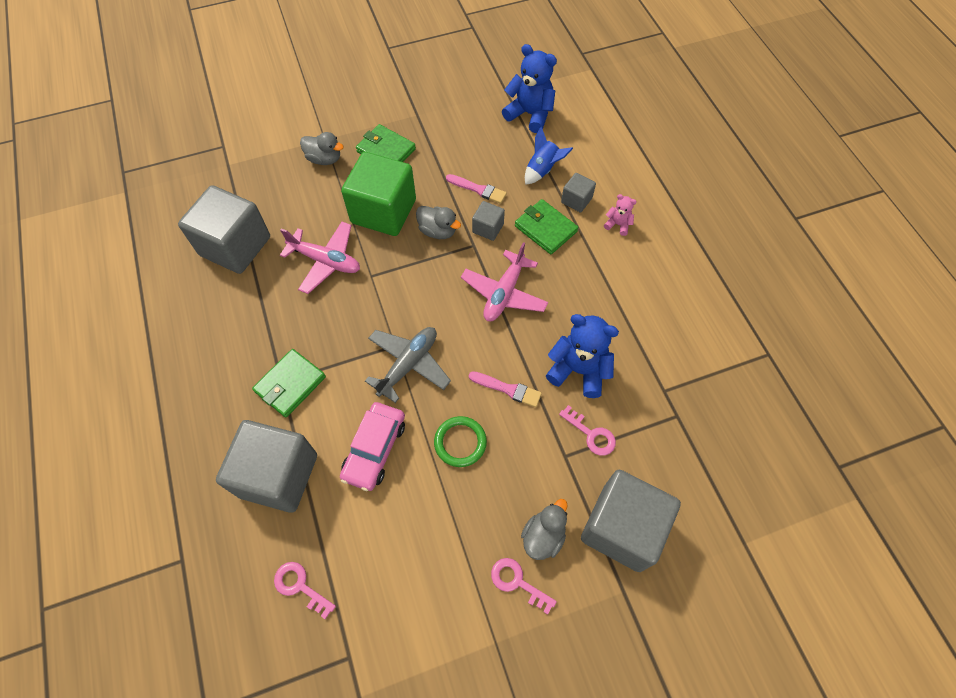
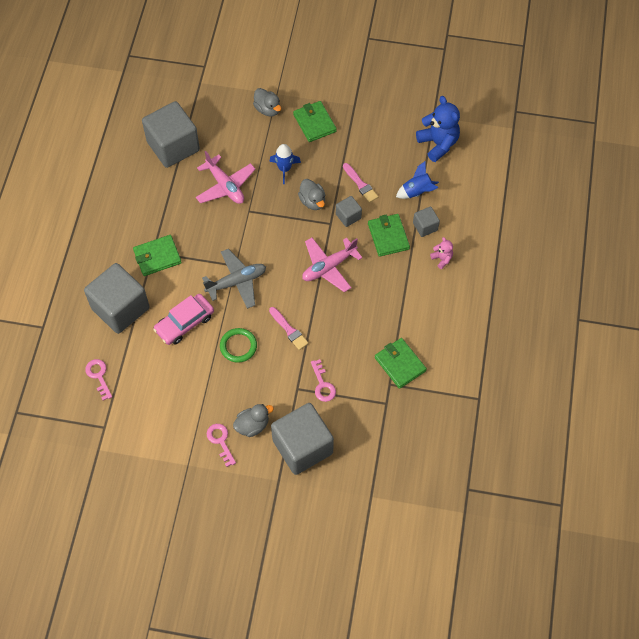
camera: 30 degrees right, 0 degrees up
green cube [341,152,416,236] -> blue rocket [270,144,301,184]
blue teddy bear [546,314,619,398] -> none
none -> green wallet [375,338,427,389]

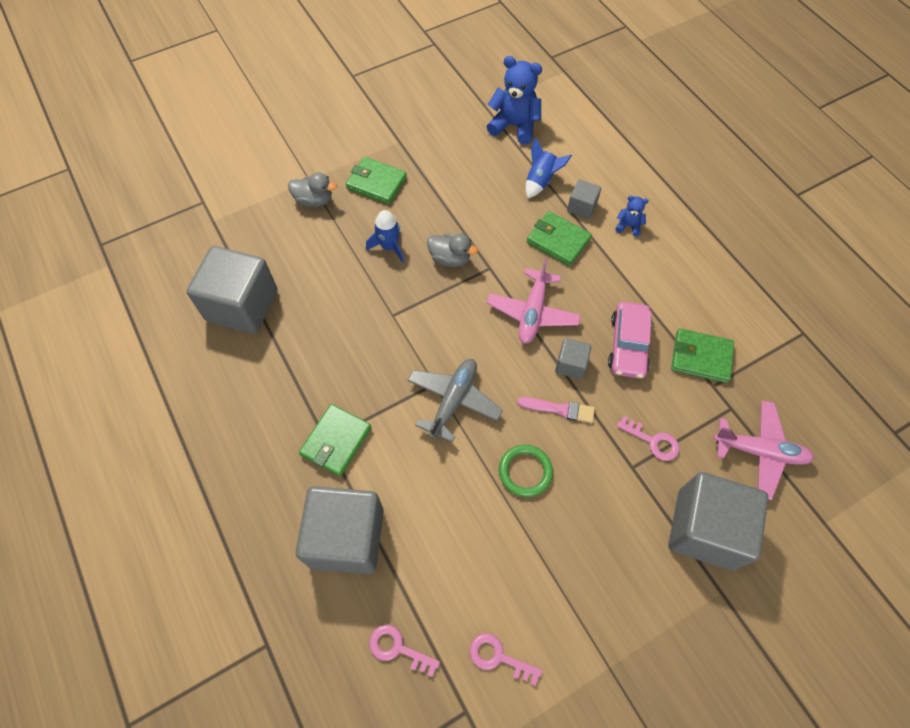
camera: 40 degrees left, 0 degrees up
pink car [153,294,214,345] -> pink car moved to [608,302,652,379]
pink plane [196,151,255,204] -> pink plane moved to [713,401,814,500]
pink key [207,424,236,467] -> pink key moved to [470,633,542,686]
grey duck [233,404,274,437] -> none
grey cube [336,196,362,227] -> grey cube moved to [555,338,591,379]
pink brush [343,163,378,203] -> none
pink teddy bear [430,237,453,269] -> blue teddy bear [615,196,649,236]

